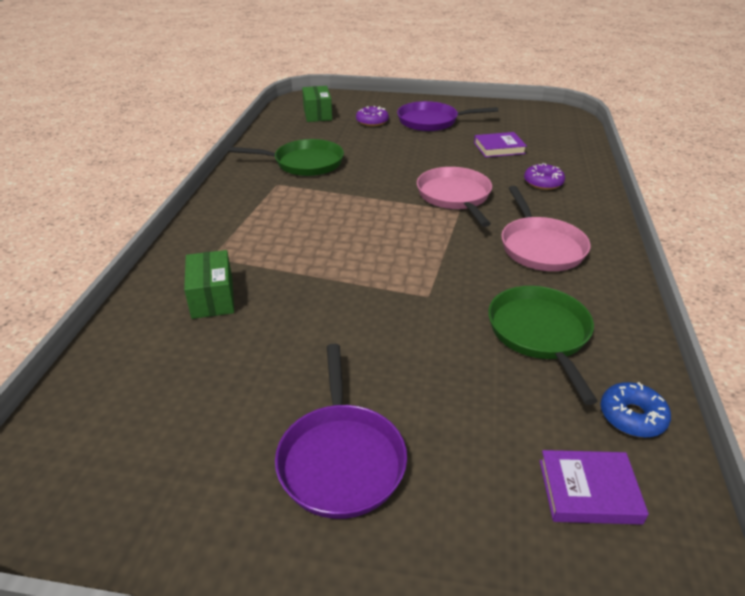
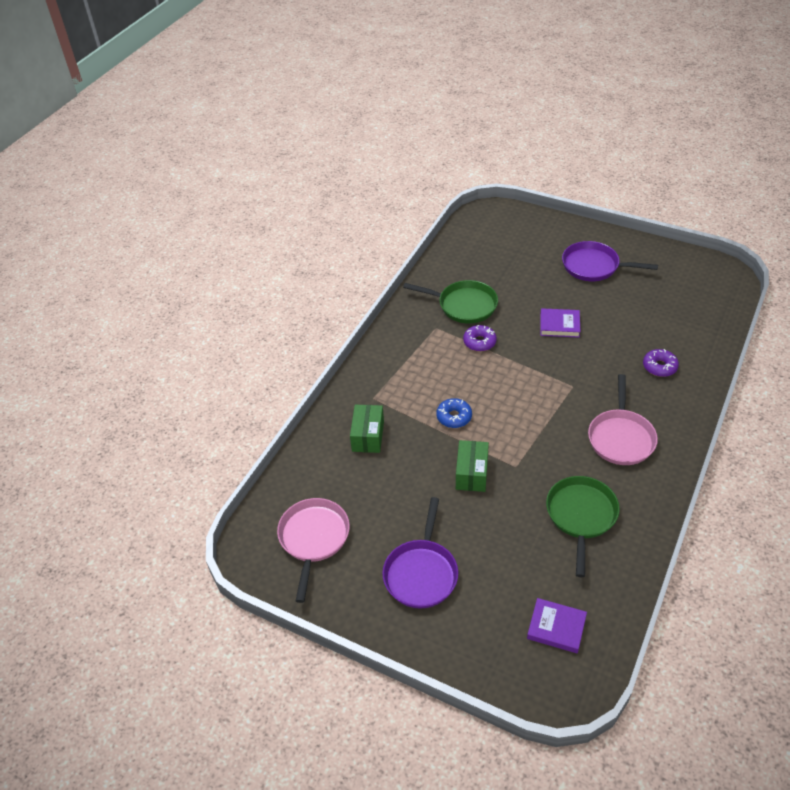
camera: 20 degrees right, 10 degrees up
green box [302,86,332,122] -> green box moved to [456,440,489,492]
purple donut [356,106,389,126] -> purple donut moved to [463,325,497,351]
pink pan [417,167,492,227] -> pink pan moved to [277,498,350,603]
purple book [474,132,527,158] -> purple book moved to [540,308,581,338]
blue donut [600,382,671,438] -> blue donut moved to [436,398,472,428]

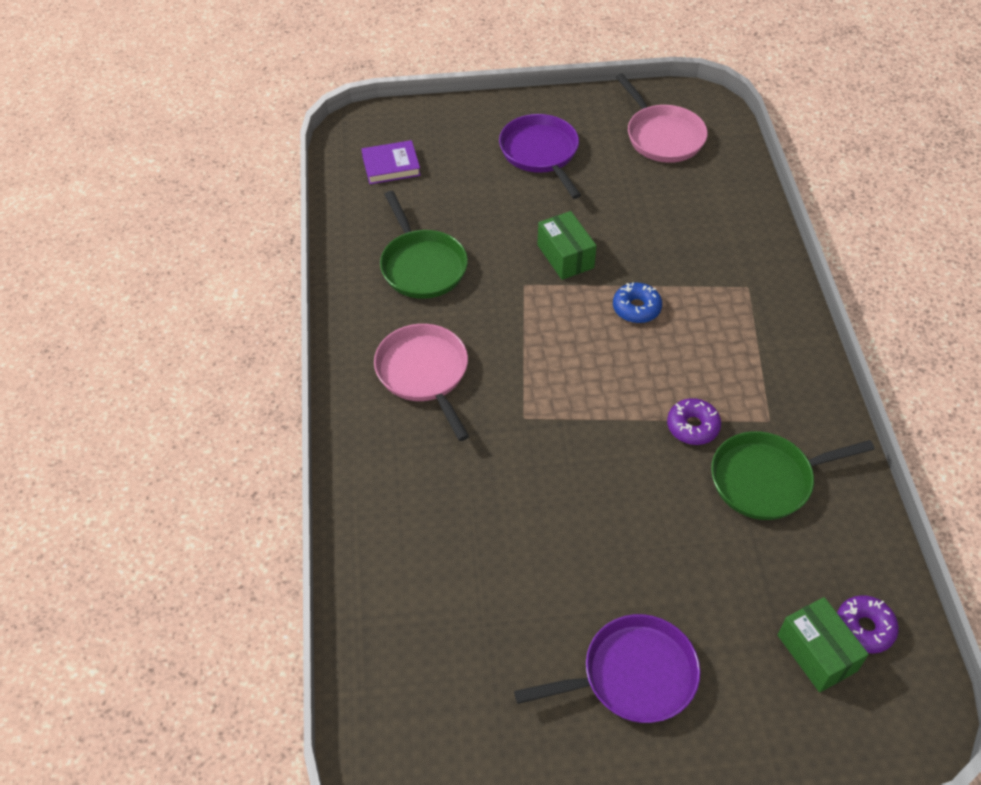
camera: 145 degrees right, 5 degrees up
green box [350,405,384,453] -> green box moved to [778,597,869,693]
purple book [540,308,581,338] -> none
purple donut [643,349,679,377] -> purple donut moved to [837,595,899,654]

